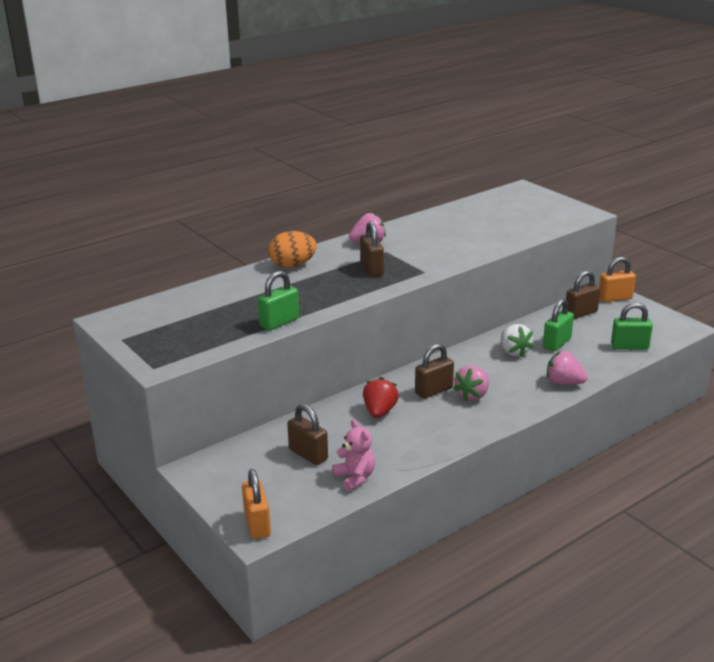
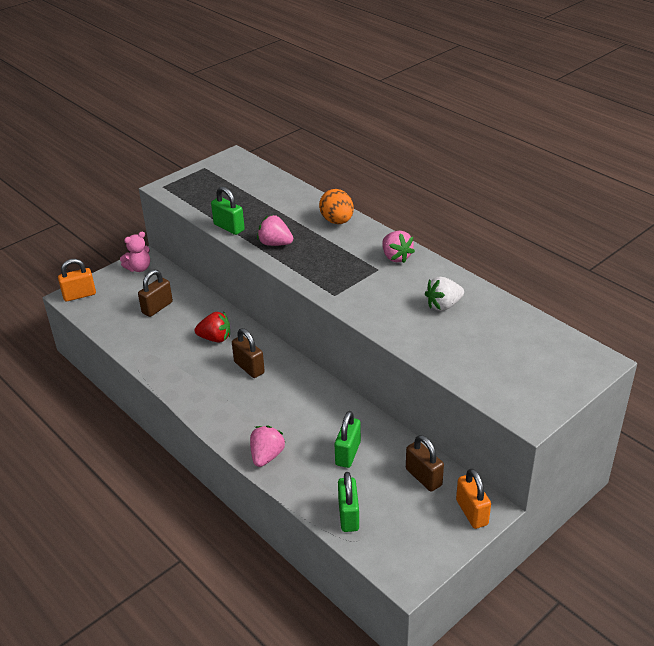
camera: 85 degrees right, 10 degrees up
pink teddy bear [332,419,375,491] -> pink teddy bear moved to [120,231,150,272]
brown padlock [360,221,384,277] -> none
pink strawberry [453,365,489,401] -> pink strawberry moved to [257,215,293,246]
white strawberry [501,324,534,358] -> white strawberry moved to [425,277,464,311]
green padlock [543,299,574,351] -> green padlock turned 75 degrees clockwise [335,411,361,468]

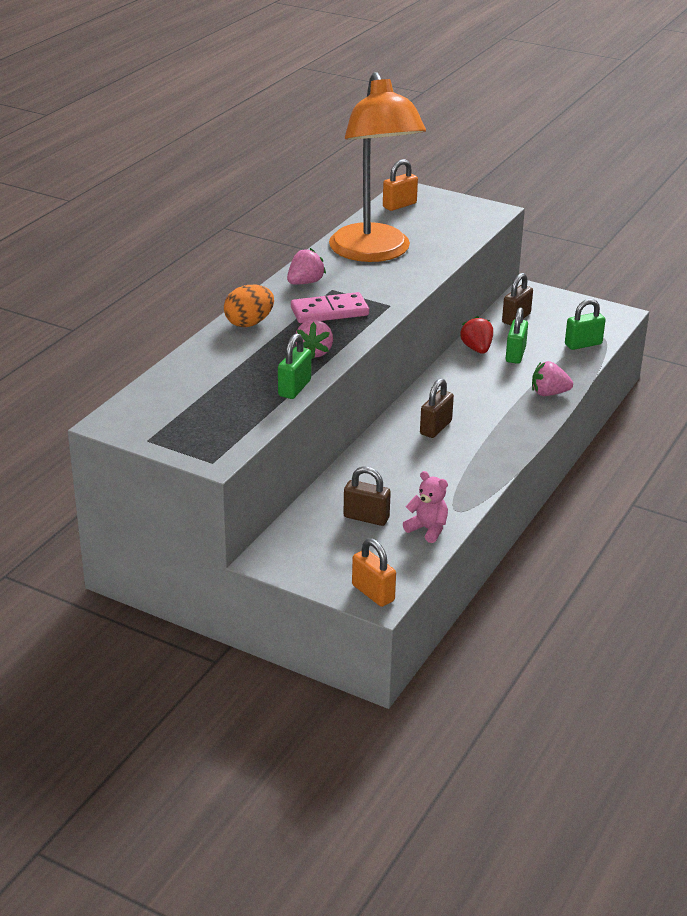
camera: 110 degrees left, 5 degrees down
pink teddy bear [120,231,150,272] -> pink teddy bear moved to [403,471,448,543]
red strawberry [195,312,230,343] -> red strawberry moved to [460,316,493,354]
green padlock [335,411,361,468] -> green padlock turned 75 degrees counterclockwise [506,308,528,364]
white strawberry [425,277,464,311] -> orange lamp [329,72,426,262]
orange padlock [456,468,491,529] -> orange padlock moved to [383,159,418,211]
none -> pink domino [291,292,369,323]

